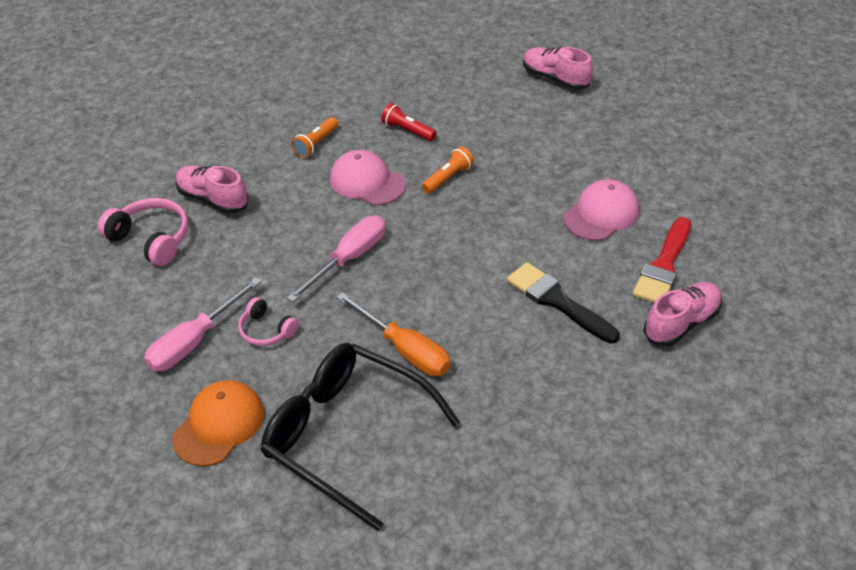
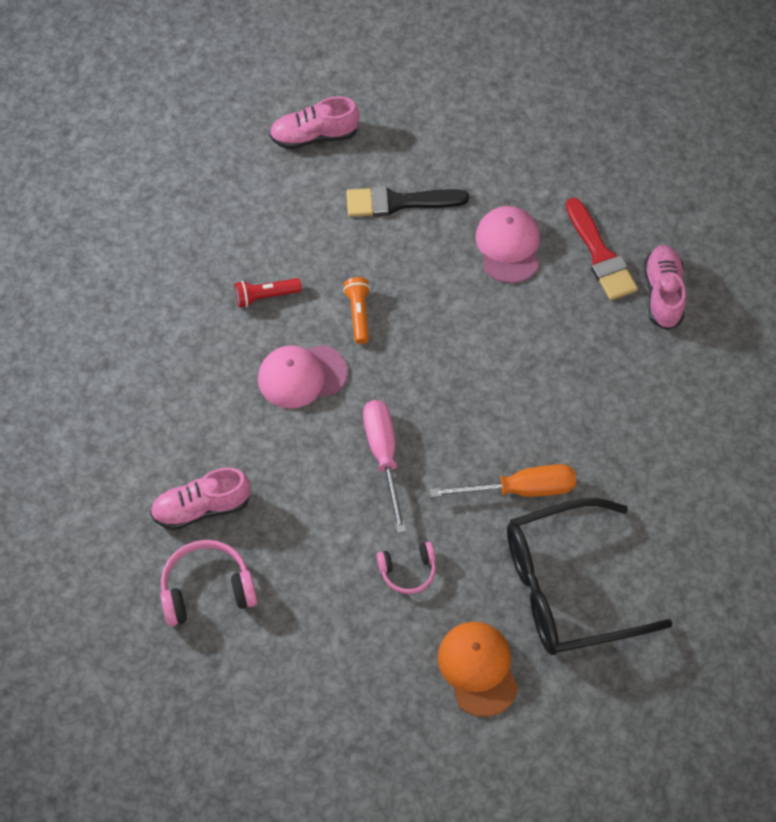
camera: 50 degrees left, 15 degrees up
pink screwdriver [144,277,261,372] -> none
orange flashlight [291,117,338,158] -> none
black brush [507,262,620,344] -> black brush moved to [346,186,469,217]

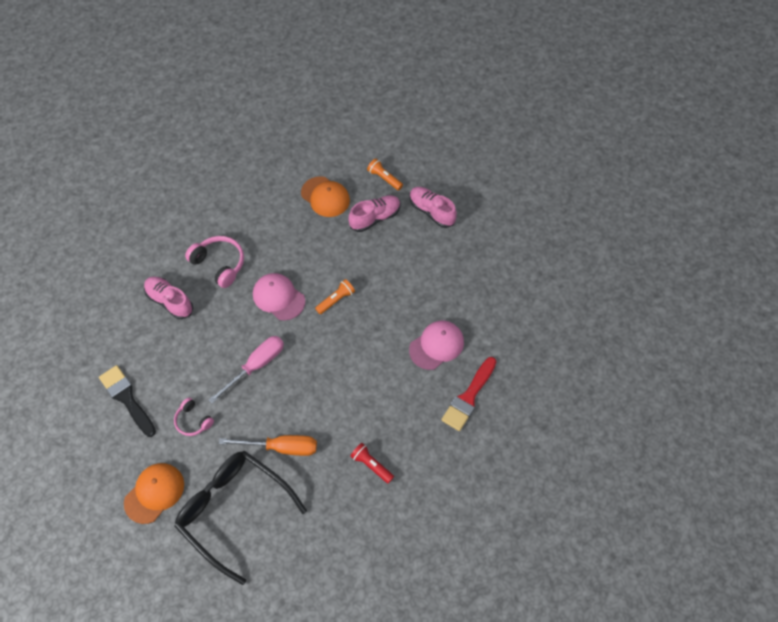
camera: 55 degrees right, 0 degrees up
pink headphones [160,540,257,627] -> pink headphones moved to [185,236,244,288]
red flashlight [235,278,302,308] -> red flashlight moved to [350,443,394,484]
black brush [346,186,469,217] -> black brush moved to [99,365,156,437]
orange screwdriver [430,464,576,497] -> orange screwdriver turned 45 degrees counterclockwise [219,435,317,456]
pink shoe [644,245,686,330] -> pink shoe moved to [348,195,401,232]
none -> orange cap [301,176,350,217]
none -> orange flashlight [367,159,403,190]

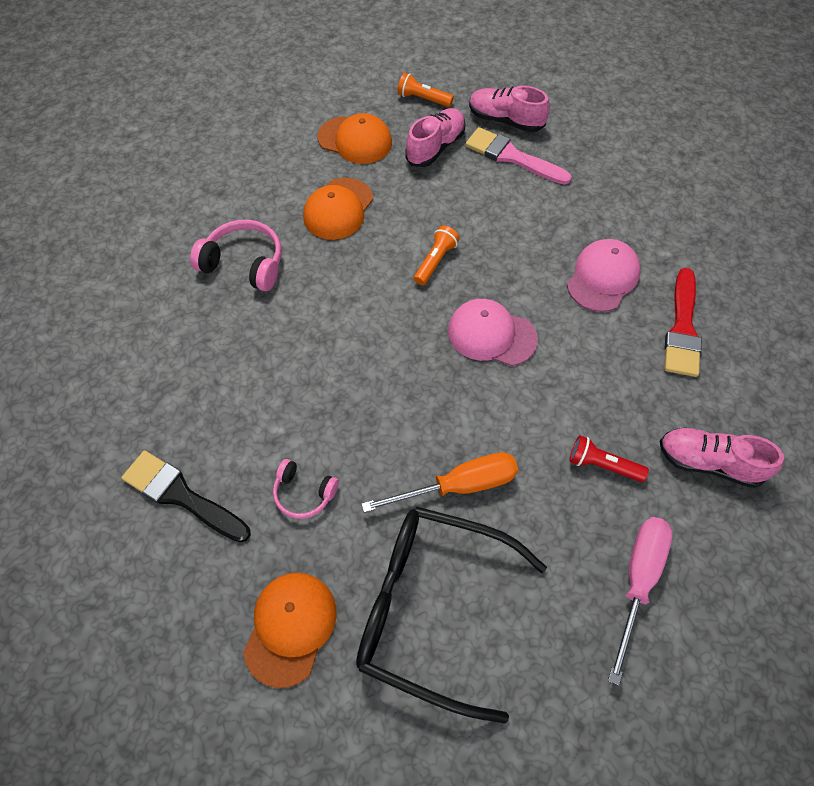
camera: 20 degrees left, 0 degrees up
pink shoe [144,277,193,319] -> pink shoe moved to [660,428,784,488]
pink screwdriver [209,336,284,403] -> pink screwdriver moved to [608,517,673,686]
pink cap [253,273,305,320] -> pink cap moved to [448,299,538,366]
none -> orange cap [303,178,373,240]
none -> pink brush [465,127,572,185]

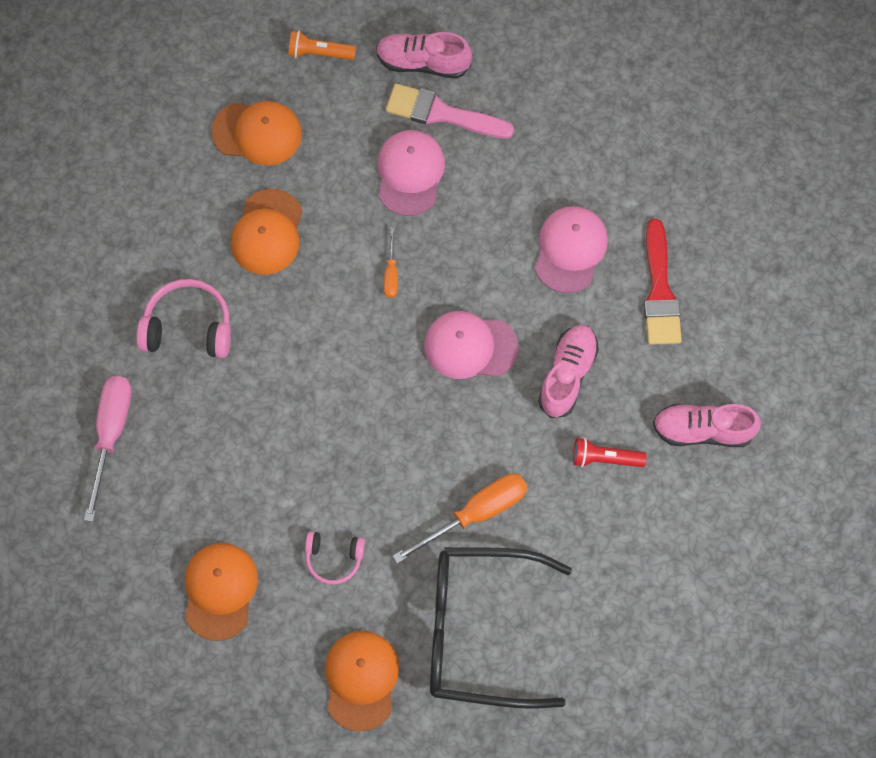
camera: 15 degrees left, 10 degrees up
black brush [121,451,251,543] -> orange cap [185,543,258,641]
pink shoe [405,108,466,167] -> pink shoe moved to [538,325,599,418]
orange flashlight [414,225,460,285] -> orange screwdriver [384,227,398,298]
pink screwdriver [608,517,673,686] -> pink screwdriver moved to [84,376,132,522]
none -> pink cap [378,130,445,216]

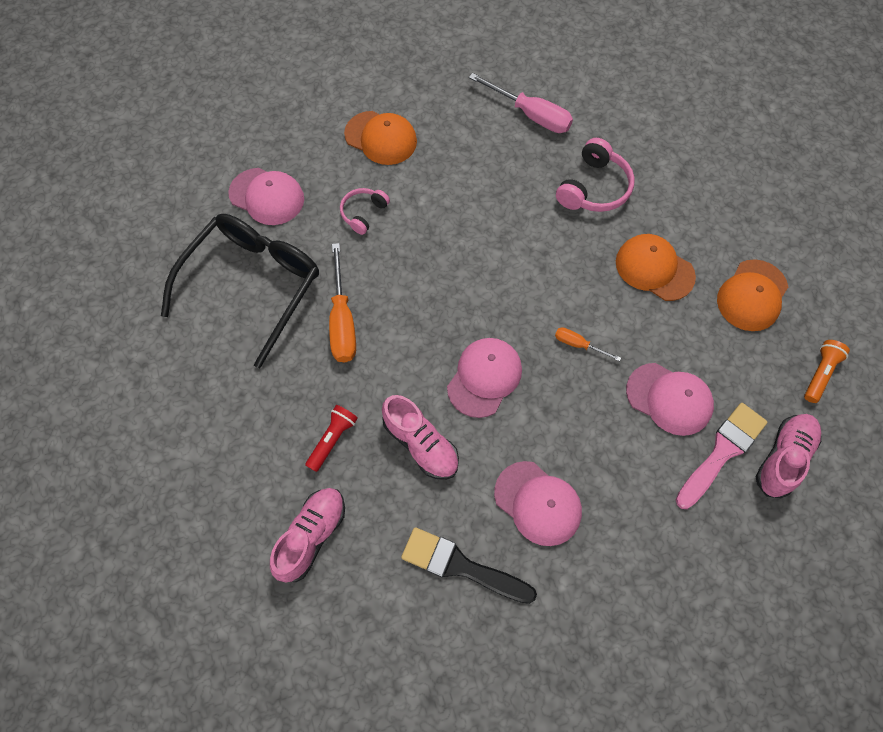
camera: 115 degrees right, 5 degrees down
orange cap [325,631,399,732] -> pink cap [228,168,304,225]
red brush [644,219,682,345] -> black brush [401,527,537,604]

